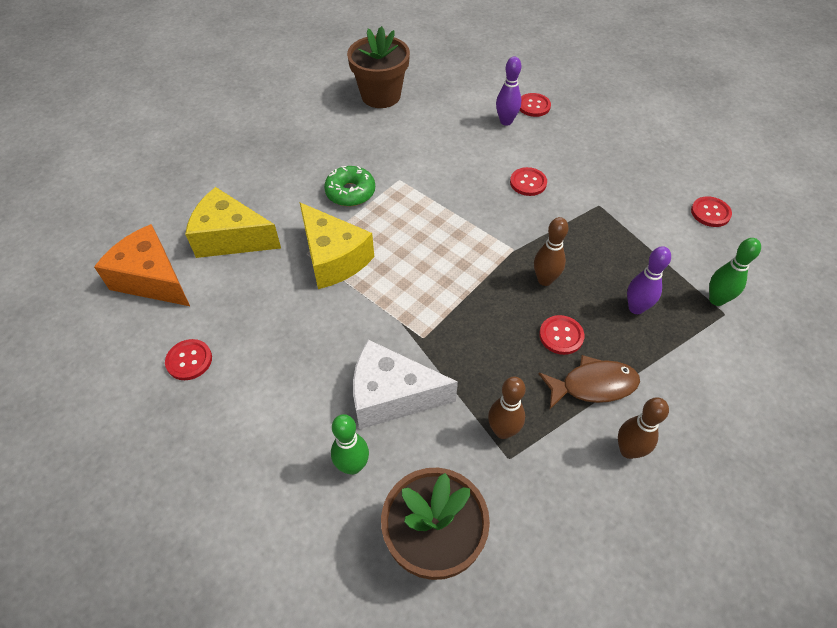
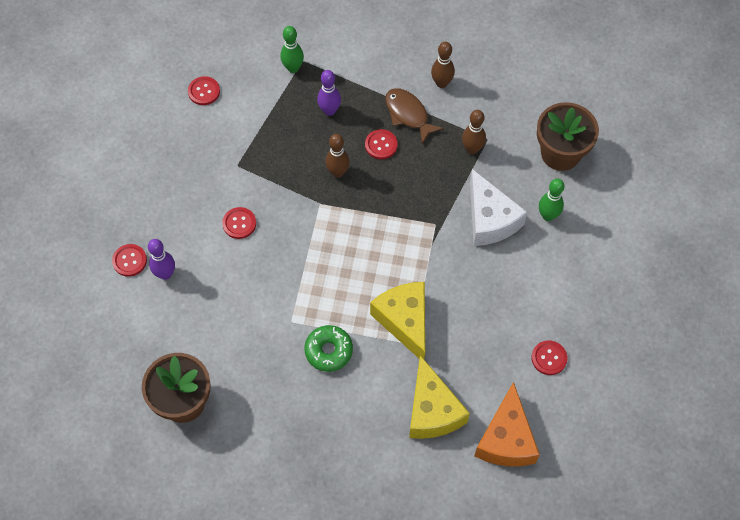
camera: 120 degrees left, 10 degrees up
yellow cheese [300,203,374,289] -> yellow cheese turned 45 degrees counterclockwise [370,282,425,359]

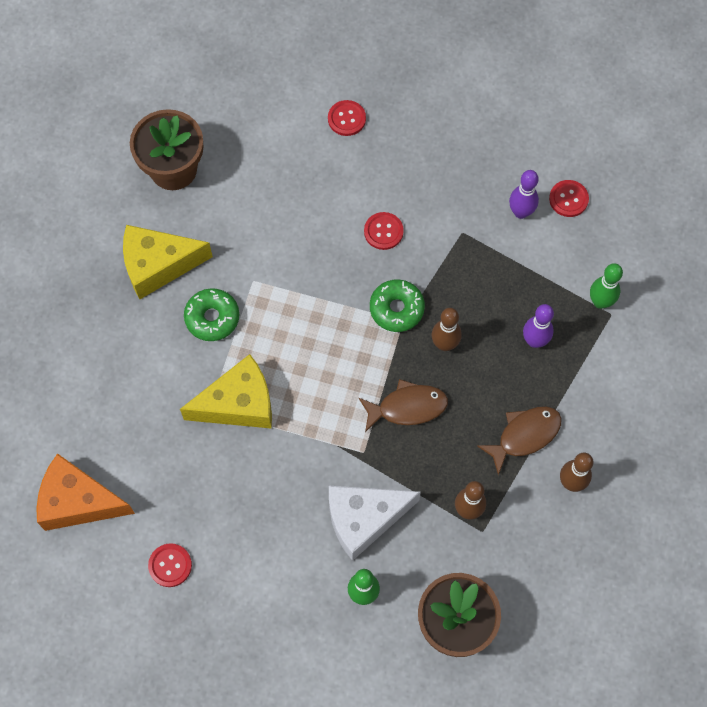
camera: 95 degrees right, 5 degrees up
purple bowling pin [148,239,175,280] -> purple bowling pin moved to [509,170,539,219]
red button [365,129,398,159] -> none
yellow cheese [409,355,470,439] -> yellow cheese moved to [123,225,213,299]
none -> brown fish [358,379,448,432]
none -> green donut [370,280,425,332]

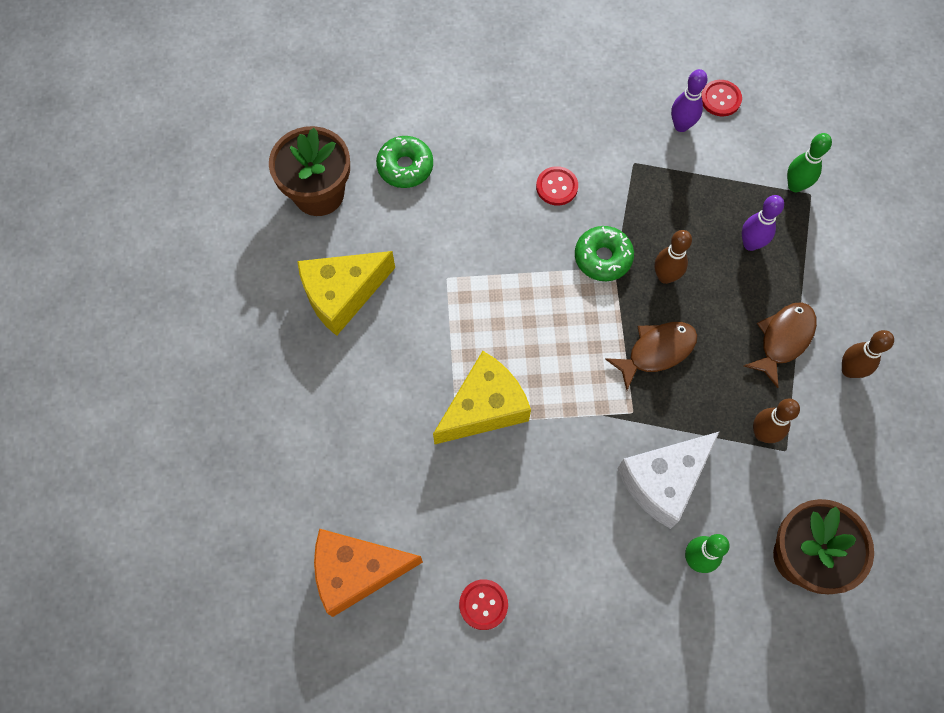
camera: 20 degrees left, 0 degrees up
green donut [184,288,239,341] -> green donut moved to [376,136,433,188]
red button [328,100,366,136] -> none

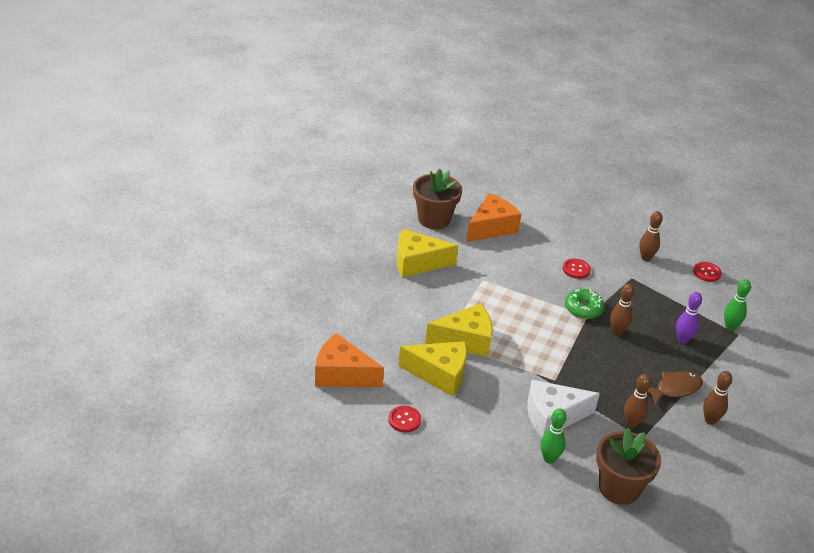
camera: 25 degrees right, 30 degrees down
green donut [376,136,433,188] -> orange cheese [466,193,521,242]
brown fish [605,322,697,390] -> none
purple bowling pin [671,69,708,132] -> none
none -> yellow cheese [398,341,467,396]
none -> brown bowling pin [639,211,663,261]

